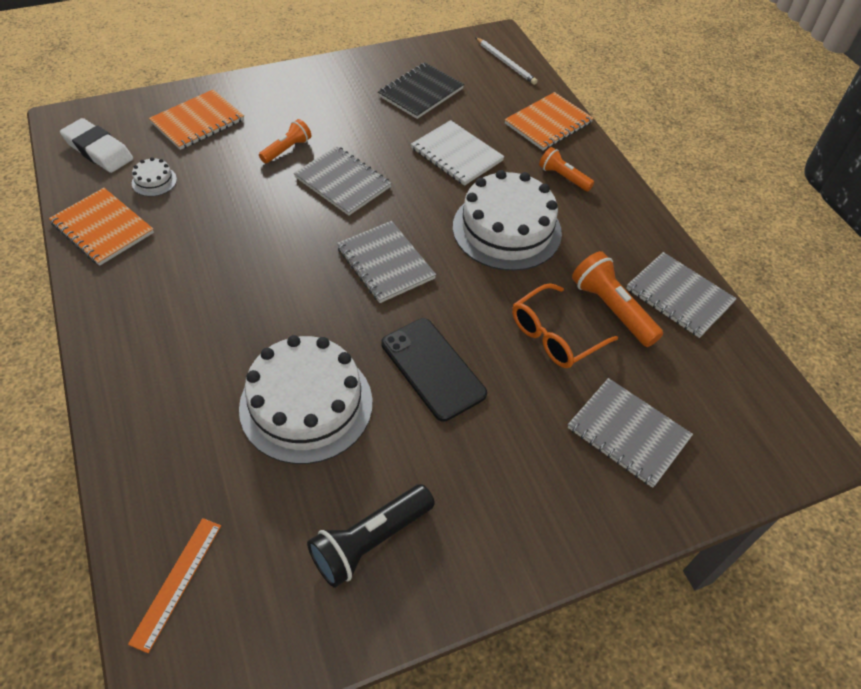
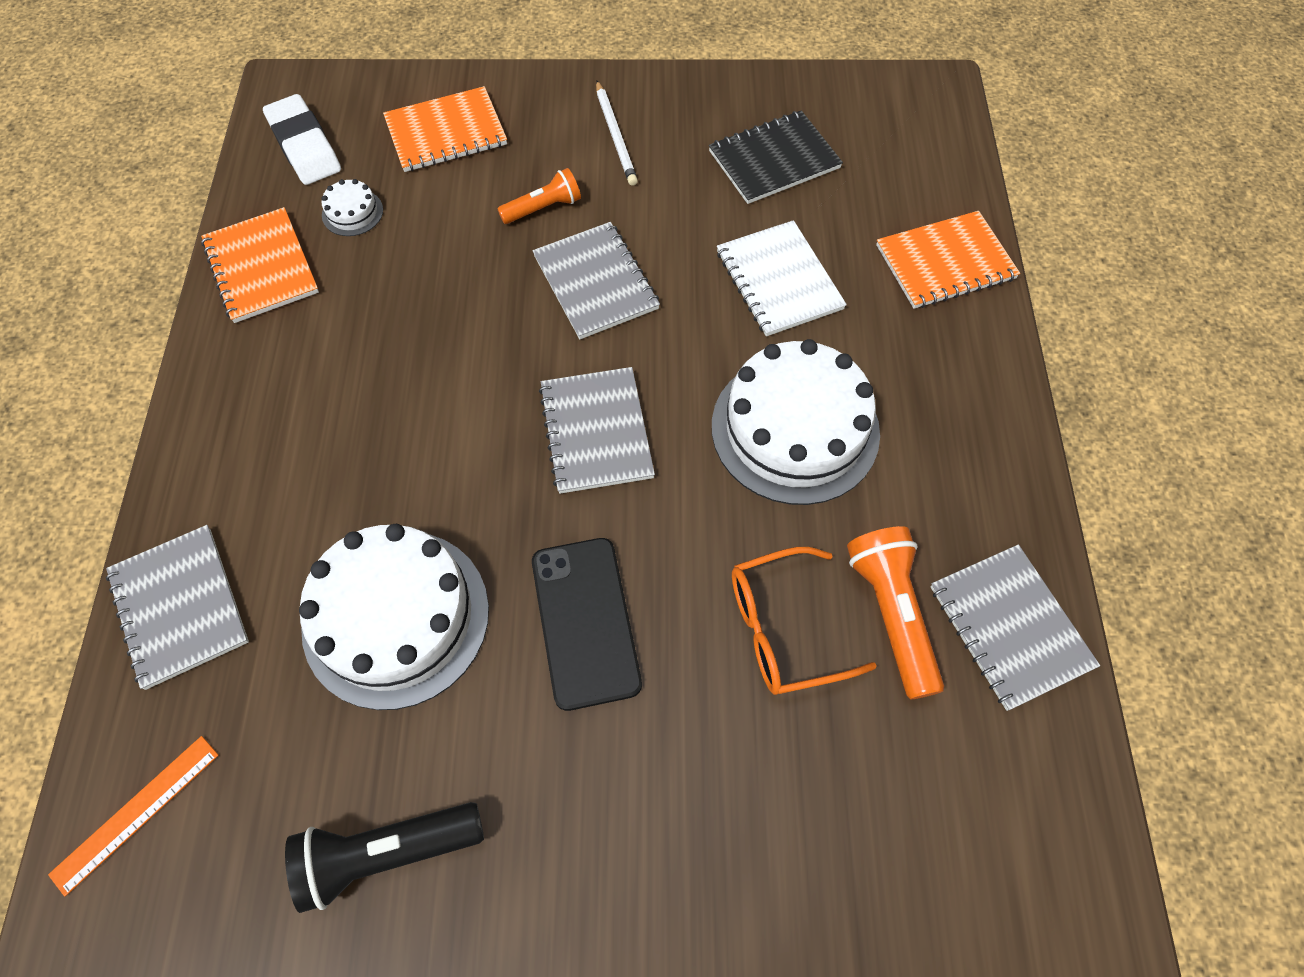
camera: 25 degrees right, 10 degrees up
white pencil [475,37,538,85] -> white pencil moved to [596,80,638,186]
orange flashlight [539,147,594,192] -> none
grey notebook [568,378,693,488] -> grey notebook moved to [106,525,249,690]

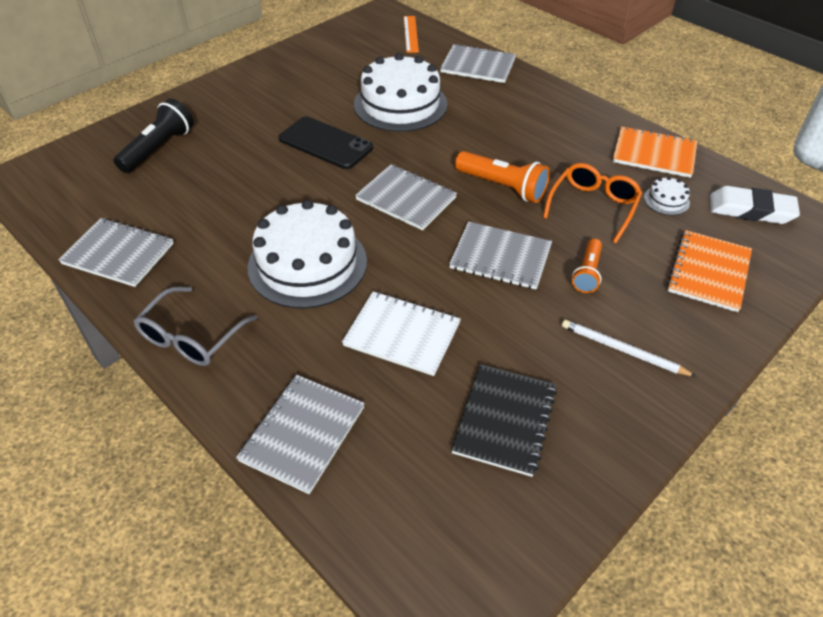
camera: 135 degrees right, 15 degrees down
black flashlight [285,802,484,913] -> black flashlight moved to [113,99,194,173]
orange glasses [732,547,877,695] -> orange glasses moved to [543,163,642,243]
orange flashlight [847,526,944,699] -> orange flashlight moved to [455,151,550,203]
orange notebook [876,211,1020,309] -> grey notebook [236,375,365,494]
none -> grey glasses [134,286,257,366]

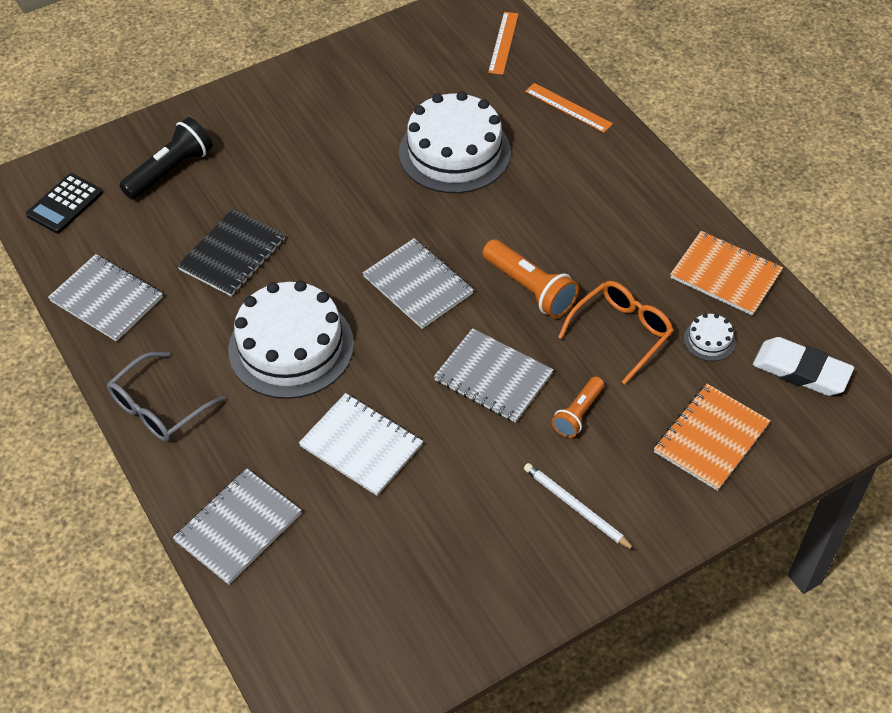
camera: 15 degrees right, 5 degrees up
black phone [279,116,373,169] -> none
grey notebook [440,44,516,83] -> orange ruler [525,83,613,133]
black notebook [451,364,557,477] -> black notebook moved to [177,209,285,296]
none -> black calculator [26,173,103,233]

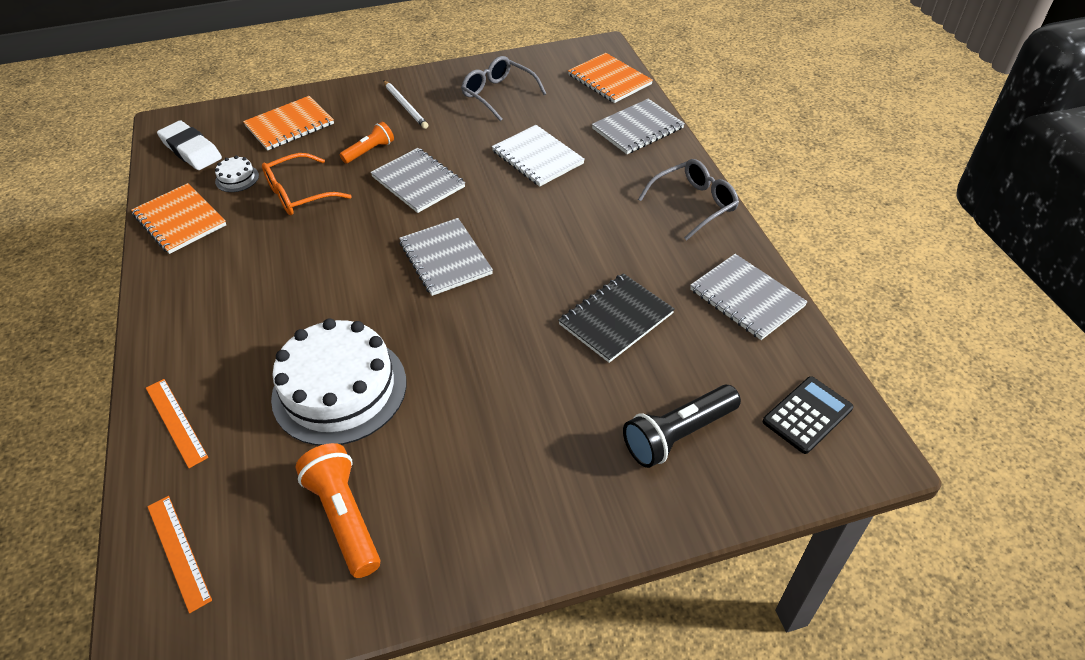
camera: 165 degrees left, 5 degrees down
white cake [228,281,354,399] -> none
orange flashlight [483,239,579,318] -> orange flashlight moved to [295,443,380,578]
orange ruler [488,12,519,75] -> orange ruler turned 60 degrees counterclockwise [147,496,212,613]
none -> grey glasses [461,56,546,121]
none -> orange notebook [568,53,653,103]

